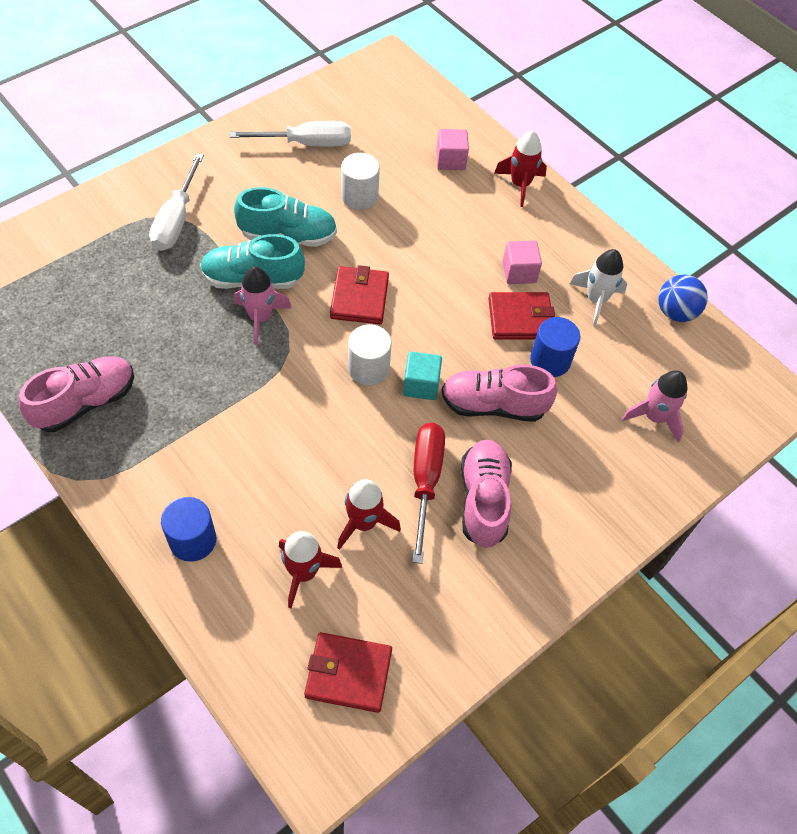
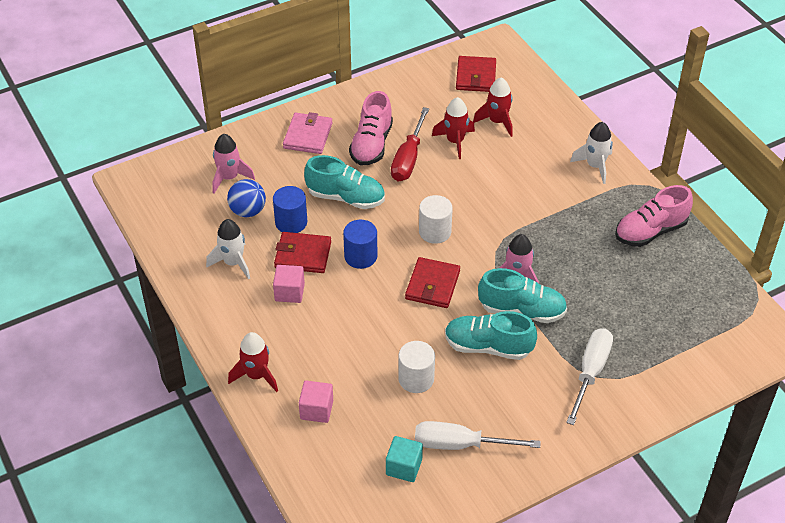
camera: 165 degrees left, 10 degrees down
blue cylinder [161,497,216,562] -> blue cylinder moved to [343,220,377,269]
red wallet [304,632,392,713] -> red wallet turned 75 degrees clockwise [456,56,496,92]
turquoise cube [403,351,442,400] -> turquoise cube moved to [386,436,423,482]
pink shoe [441,364,557,422] -> turquoise shoe [304,155,385,209]
blue ball [658,274,708,322] -> blue ball moved to [227,179,266,217]
none -> pink wallet [283,112,332,154]
none -> white rocket [570,122,613,184]

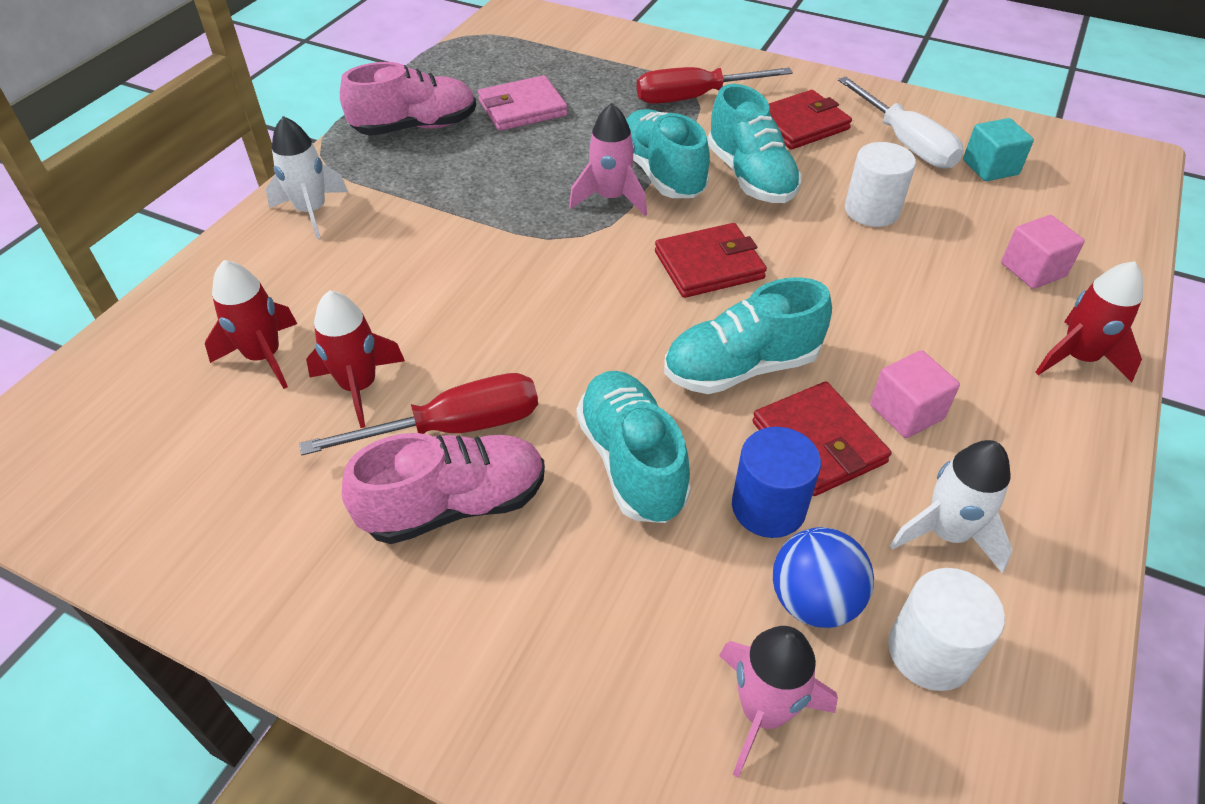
camera: 125 degrees left, 0 degrees up
pink wallet [283,112,332,154] -> pink wallet moved to [478,75,568,131]
blue cylinder [343,220,377,269] -> turquoise shoe [664,277,832,394]
white cylinder [419,195,453,244] -> white cylinder moved to [888,568,1005,691]
red wallet [456,56,496,92] -> red wallet moved to [769,90,852,150]
white screwdriver [566,328,613,425] -> red screwdriver [637,67,793,104]
pink shoe [615,185,693,247] -> pink shoe turned 45 degrees counterclockwise [340,62,476,136]

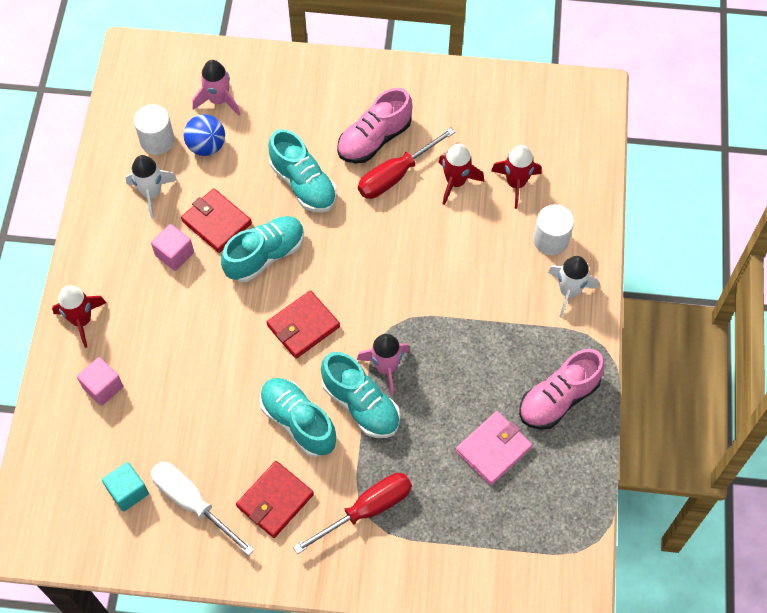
camera: 160 degrees right, 15 degrees up
blue cylinder [732,427,821,538] -> none
white cylinder [845,142,916,227] -> white cylinder moved to [533,205,574,255]

